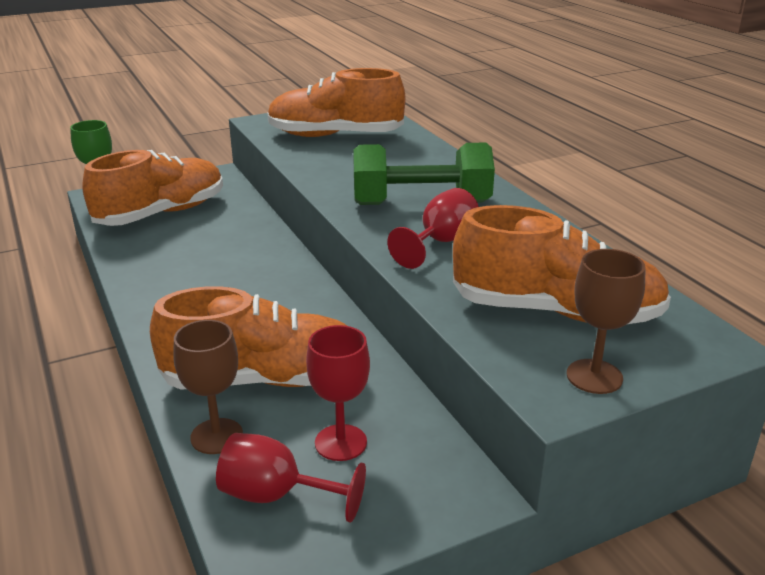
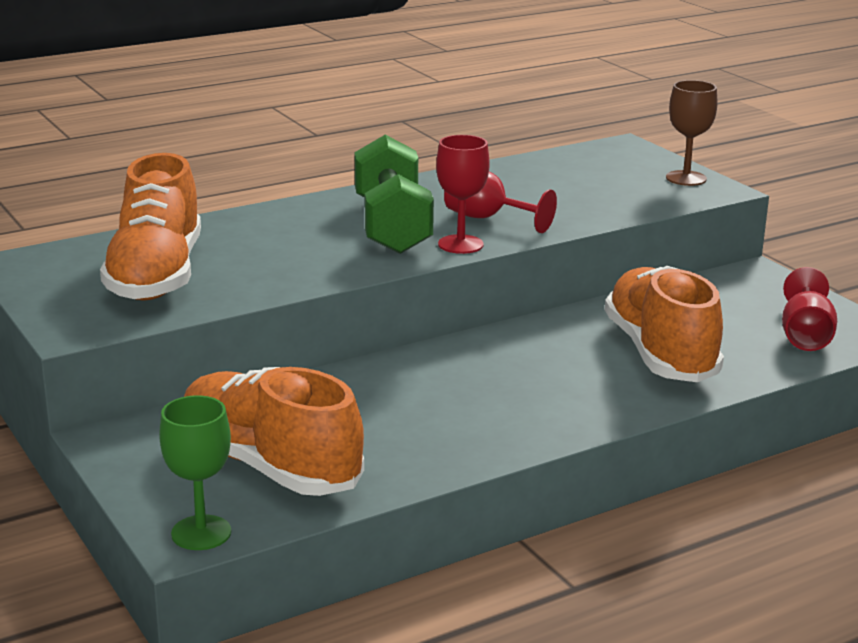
camera: 95 degrees left, 5 degrees down
brown goblet [173,320,243,454] -> none
red goblet [306,325,370,461] -> red goblet moved to [436,135,489,254]
orange shoe [453,205,671,324] -> none

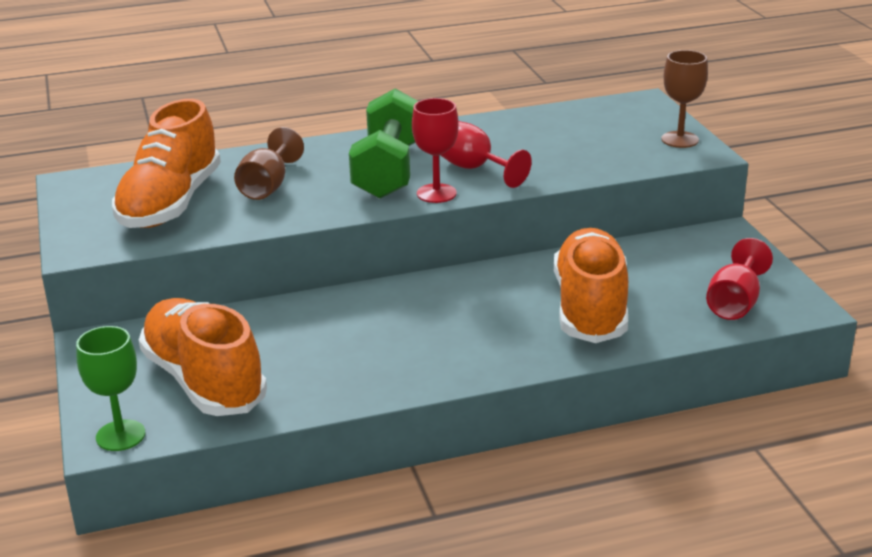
camera: 15 degrees right, 5 degrees up
none -> brown goblet [234,127,304,200]

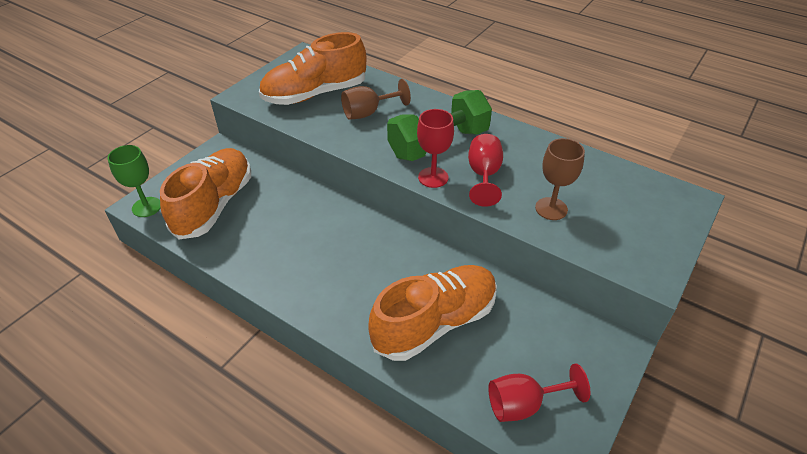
camera: 50 degrees right, 15 degrees up
brown goblet [661,50,708,148] -> brown goblet moved to [535,138,585,220]

